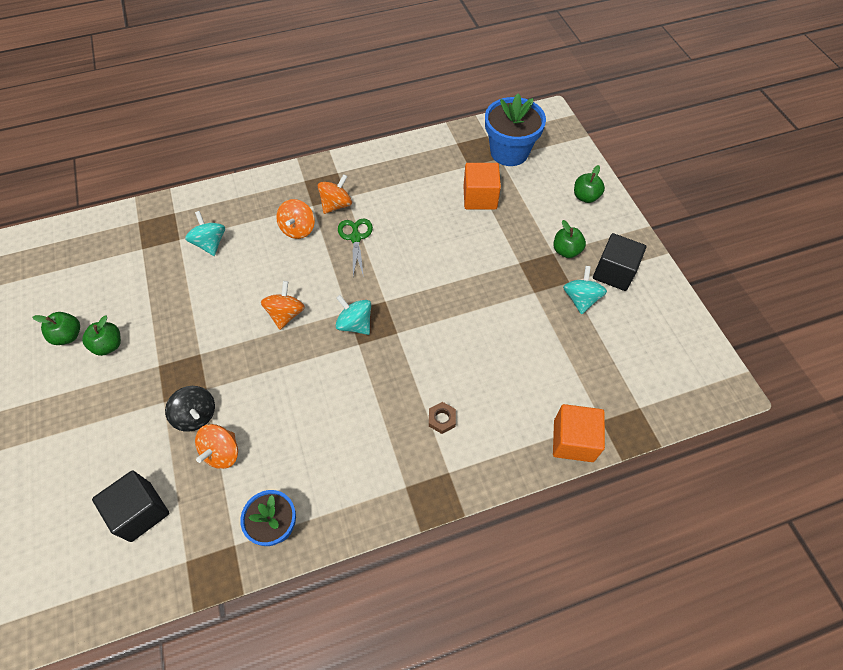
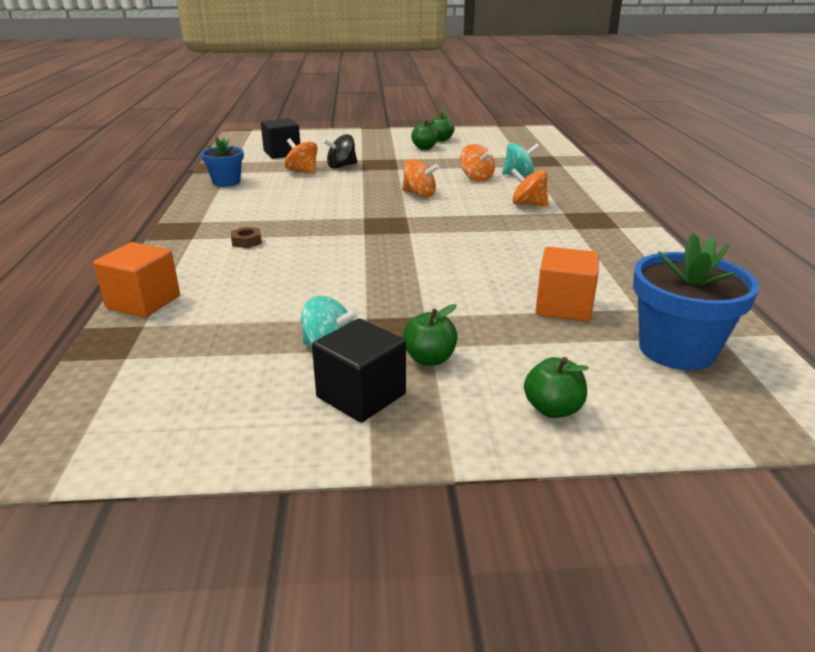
camera: 105 degrees right, 30 degrees down
orange spinning top [318,174,352,214] -> orange spinning top moved to [460,144,495,182]
turquoise spinning top [335,295,371,335] -> none
green scissors [338,218,373,277] -> none

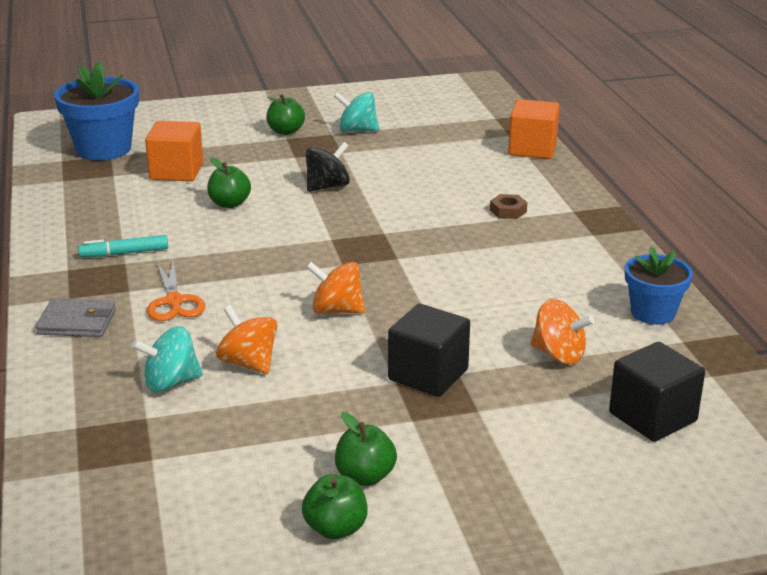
camera: 170 degrees right, 0 degrees up
black cube [312,318,406,423] -> black cube moved to [388,304,470,397]
black spinning top [323,134,357,169] -> black spinning top moved to [306,142,350,192]
orange spinning top [511,168,549,207] -> orange scissors [147,261,205,321]
green apple [524,357,589,418] -> green apple moved to [207,157,251,208]
none -> grey wallet [36,298,116,337]
none -> turquoise marker [78,235,168,257]

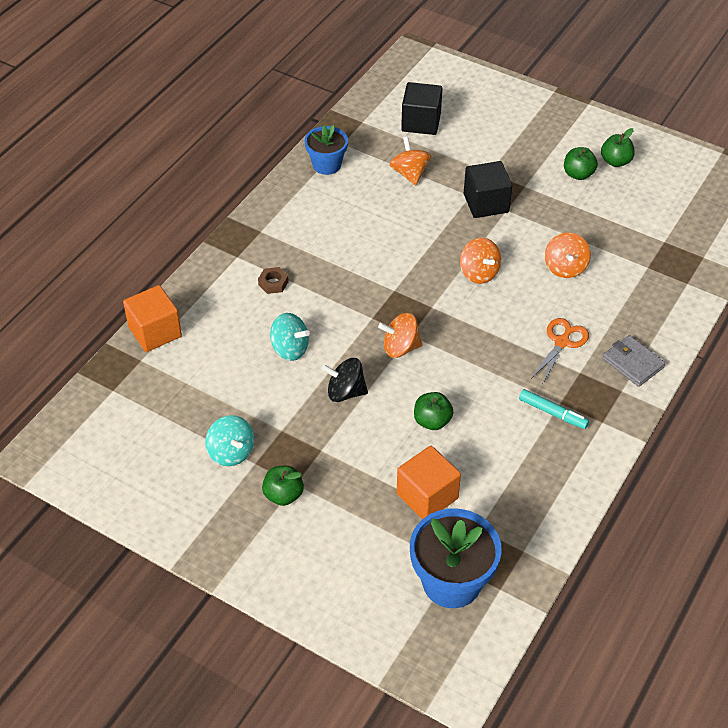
camera: 135 degrees left, 20 degrees up
turquoise spinning top [132,326,203,392] -> turquoise spinning top moved to [270,313,310,361]
none -> orange spinning top [378,313,423,358]

